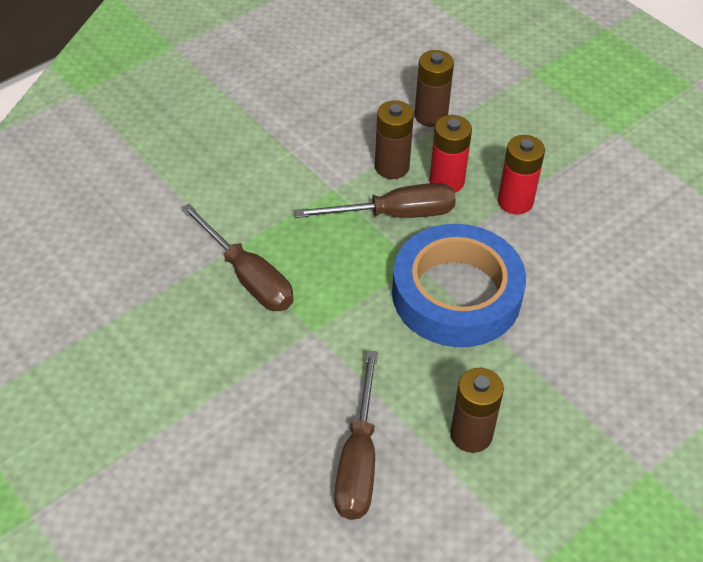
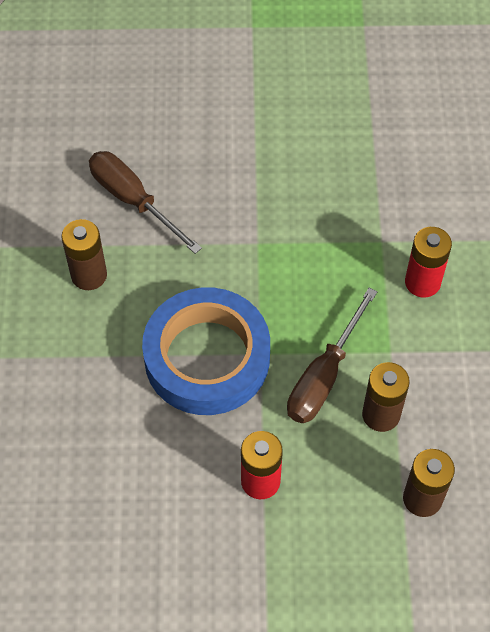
camera: 130 degrees right, 10 degrees up
brown screwdriver [181,203,294,311] -> none
red battery [429,115,472,193] -> red battery moved to [405,227,452,298]

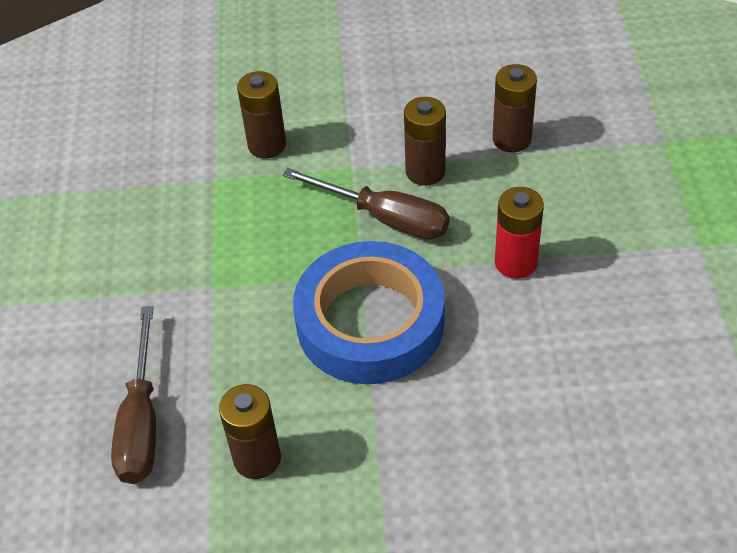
camera: 90 degrees left, 10 degrees down
brown screwdriver [89,151,202,254] -> brown screwdriver turned 45 degrees counterclockwise [111,306,156,484]
red battery [405,227,452,298] -> brown battery [237,71,286,159]

